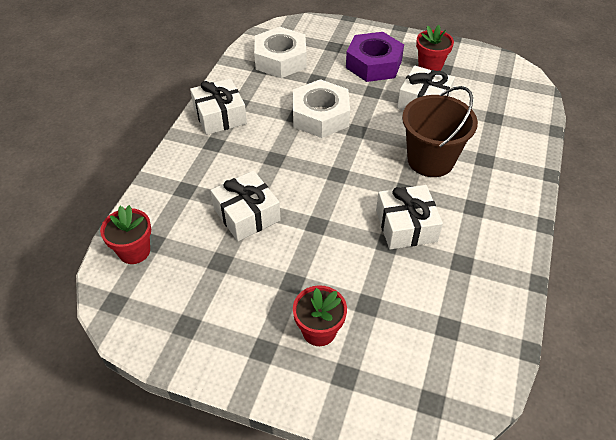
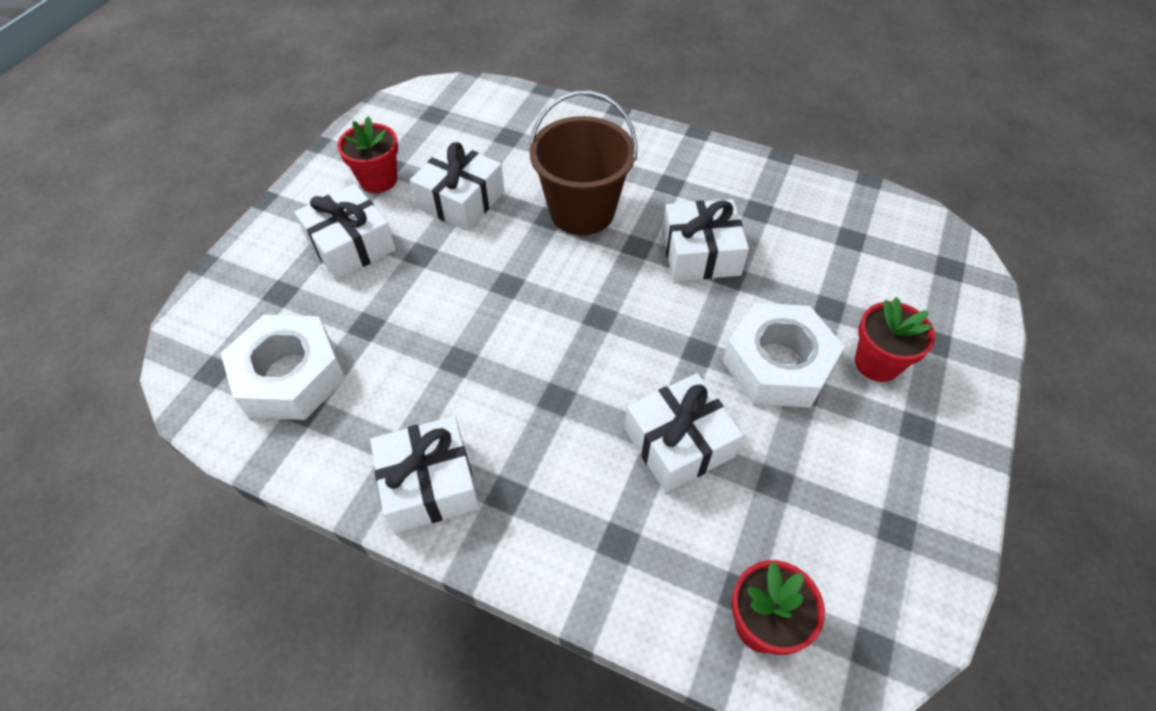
camera: 85 degrees left, 5 degrees up
white nut [293,79,350,138] -> white nut moved to [722,303,844,408]
purple nut [346,32,404,82] -> white gift [295,184,396,280]

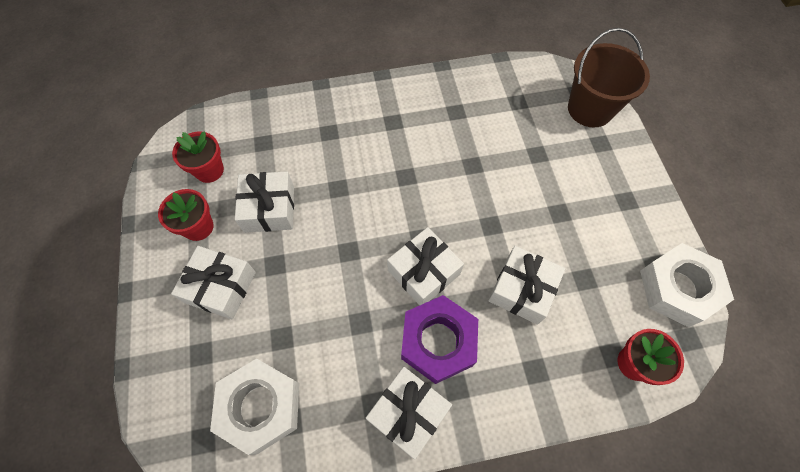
camera: 35 degrees left, 10 degrees up
brown bucket [529,91,637,235] -> brown bucket moved to [568,28,650,127]
white gift [662,199,749,281] -> white gift moved to [387,227,464,306]
white nut [722,303,844,408] -> white nut moved to [640,243,734,327]
red flower pot [855,297,935,382] -> red flower pot moved to [172,131,224,183]
none -> purple nut [401,295,478,384]

